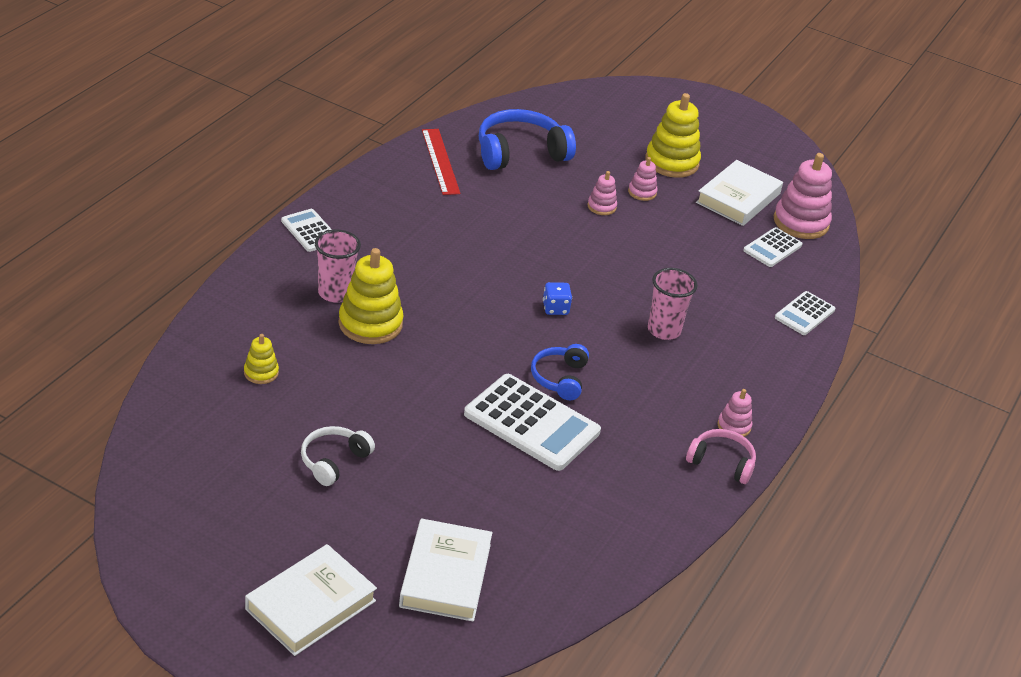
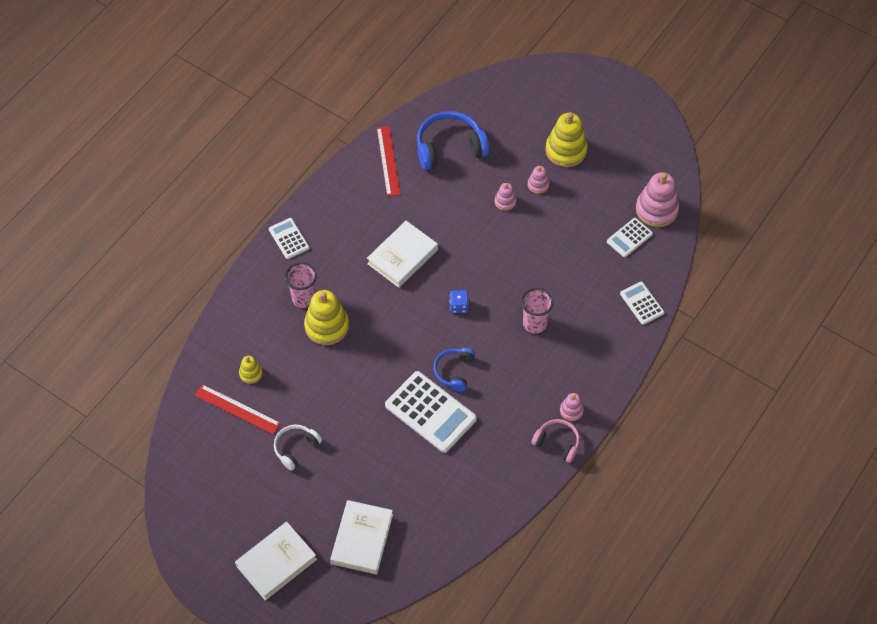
camera: 10 degrees right, 20 degrees up
white book [696,160,783,226] -> white book moved to [367,221,438,288]
white calculator [775,291,835,335] -> white calculator turned 105 degrees clockwise [620,281,664,325]
none -> red ruler [195,384,281,435]

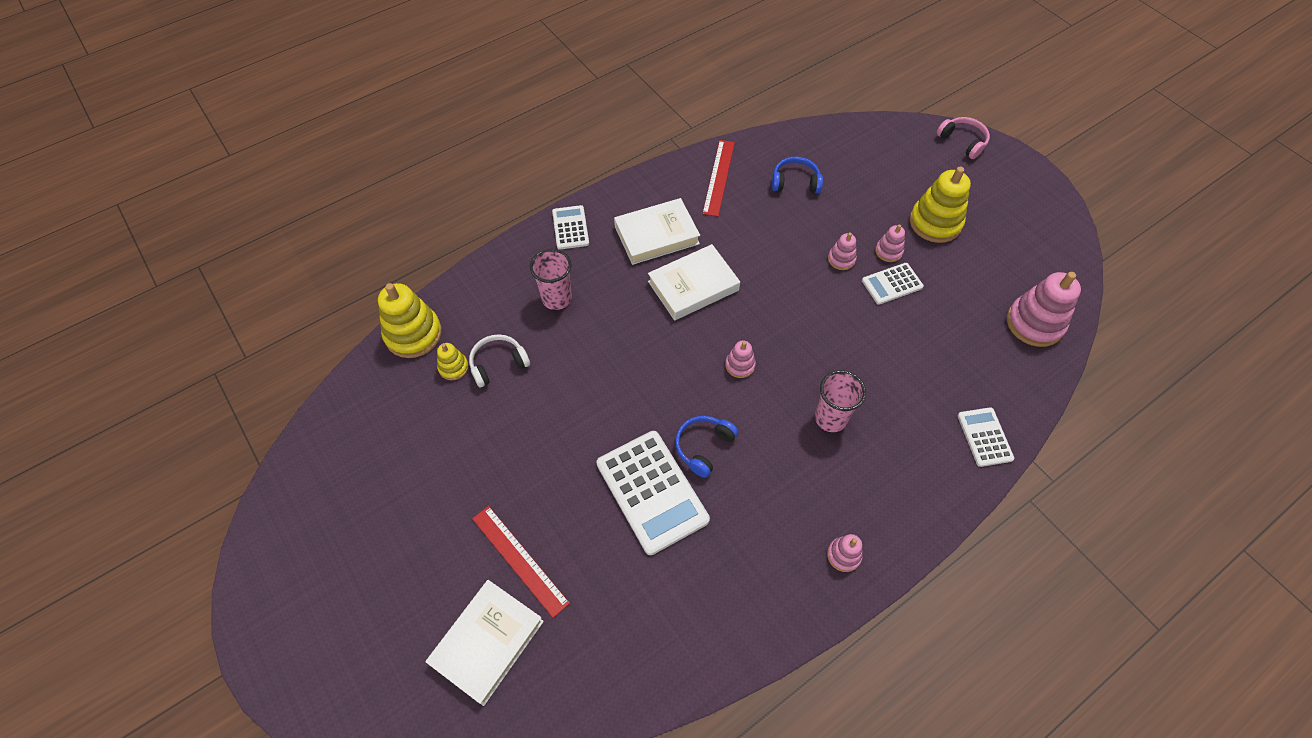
camera: 20 degrees right, 0 degrees up
red ruler [195,384,281,435] -> red ruler moved to [472,506,570,618]
white book [235,522,317,601] -> white book moved to [614,198,700,265]
white headphones [274,425,322,471] -> white headphones moved to [469,334,530,388]
yellow stacking toy [304,290,349,345] -> yellow stacking toy moved to [378,283,442,358]
blue headphones [417,111,489,170] -> blue headphones [772,157,823,193], size x0.58
blue dice [450,290,469,313] -> pink stacking toy [725,341,756,378]
pink headphones [532,419,580,463] -> pink headphones moved to [937,117,990,159]
white calculator [607,218,653,257] -> white calculator moved to [862,263,924,305]

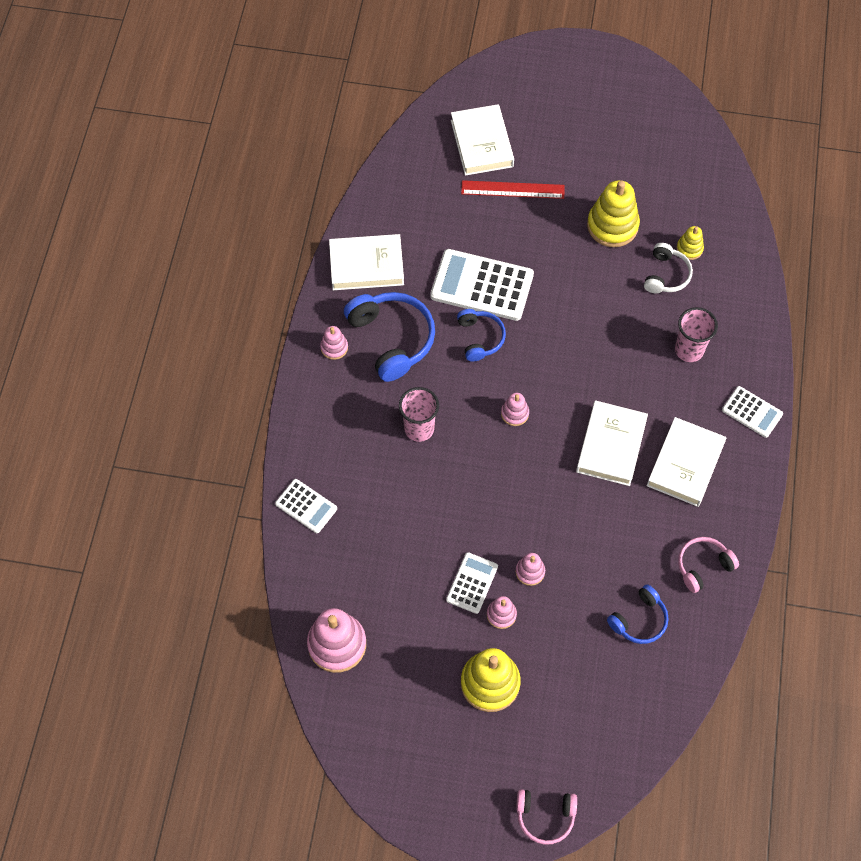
camera: 135 degrees right, 5 degrees up
yellow stacking toy [378,283,442,358] -> yellow stacking toy moved to [587,180,640,247]
red ruler [702,140,735,217] -> pink headphones [678,537,739,593]
none -> white book [329,234,404,290]
none -> blue headphones [344,292,435,382]

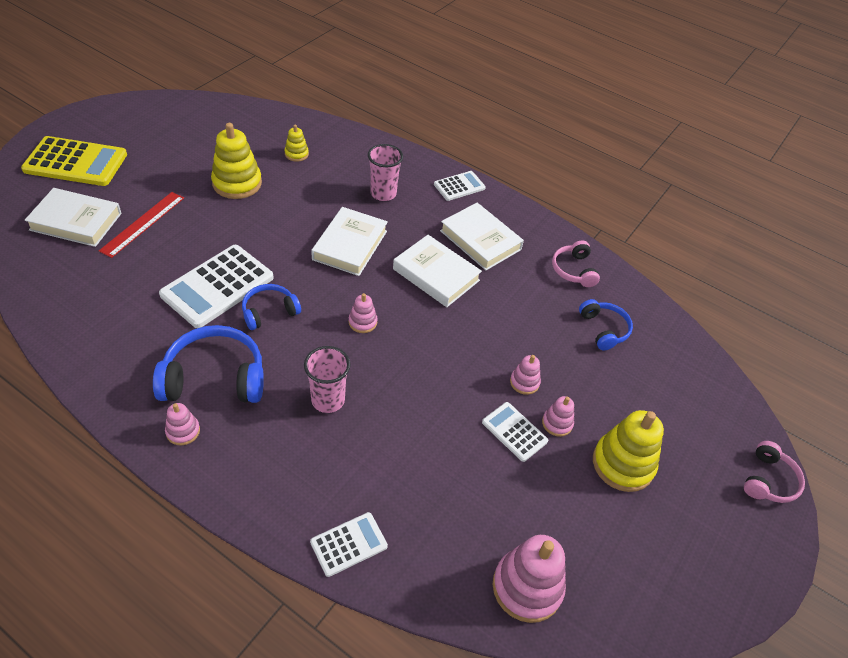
camera: 70 degrees left, 15 degrees down
white book [329,234,404,290] -> white book moved to [311,207,388,276]
blue headphones [457,309,506,362] -> blue headphones turned 45 degrees counterclockwise [242,284,301,330]
white headphones [644,243,693,293] -> none
none -> yellow calculator [21,136,127,186]

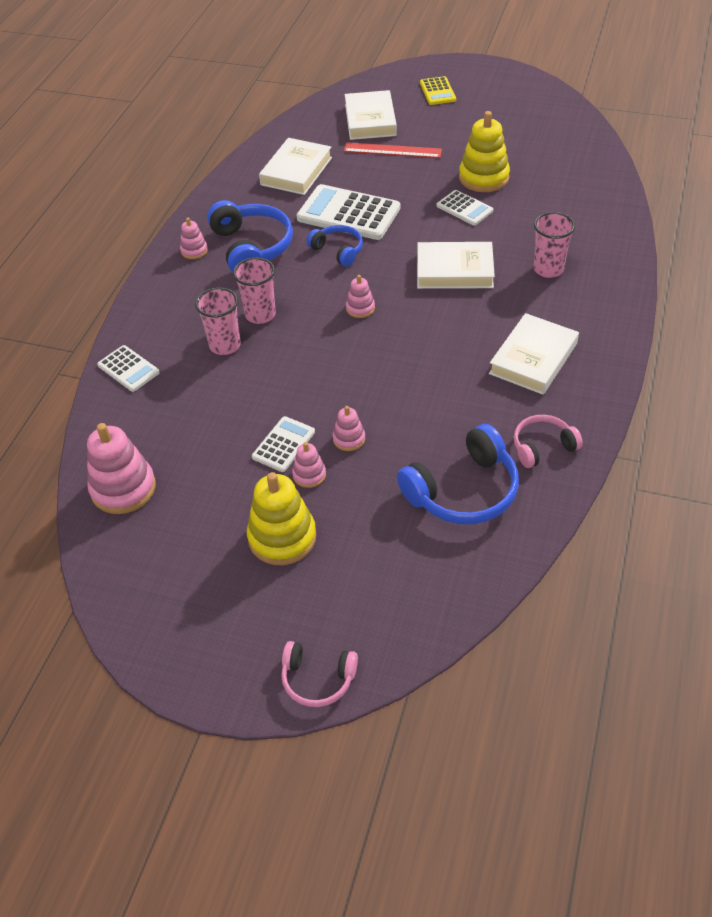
camera: 80 degrees right, 0 degrees up
yellow calculator [21,136,127,186] -> yellow calculator [420,76,456,105], size x0.54
yellow stacking toy [284,125,309,162] -> none
white book [393,235,482,307] -> white book moved to [259,138,332,195]
white calculator [434,171,486,201] -> white calculator moved to [437,190,493,226]
blue headphones [579,299,633,351] -> blue headphones [397,424,519,524], size x1.71
none -> pink cup [195,288,241,355]

